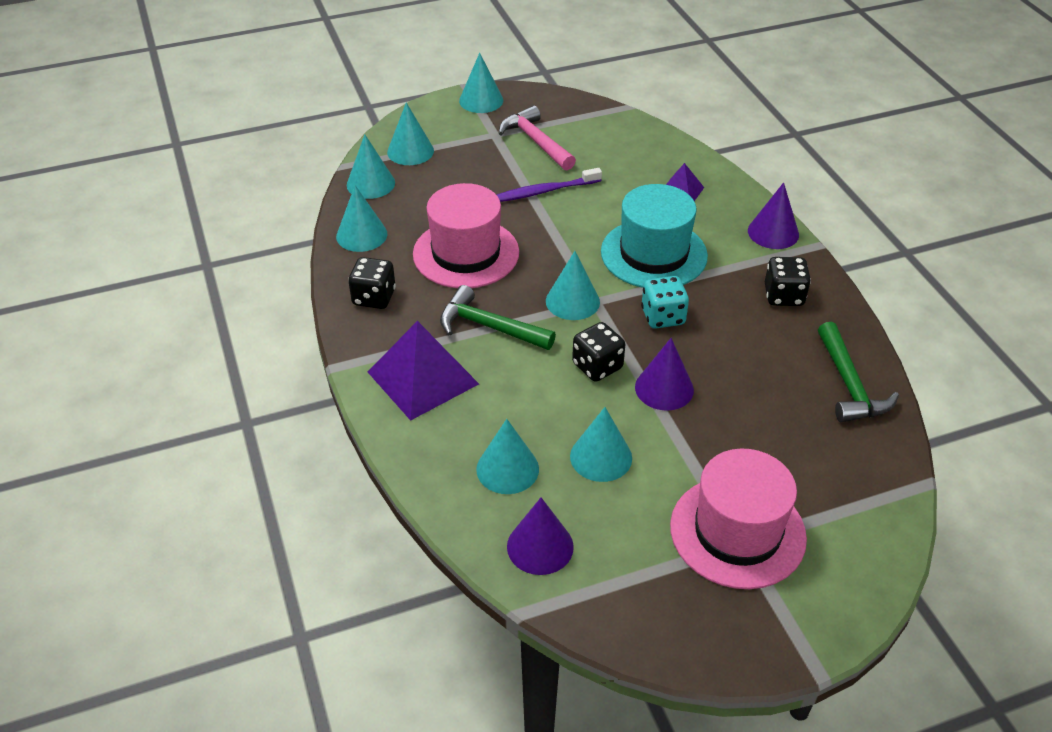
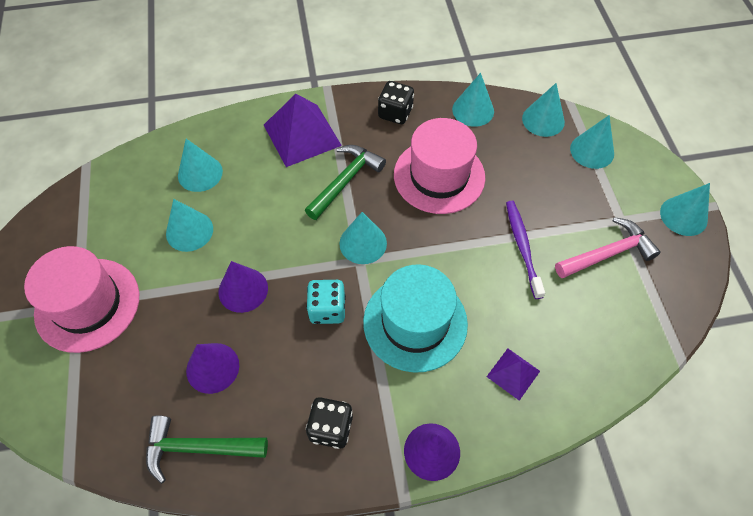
camera: 100 degrees right, 15 degrees up
purple cone [507,498,574,575] -> purple cone moved to [186,343,239,394]
black dice [572,322,625,382] -> none

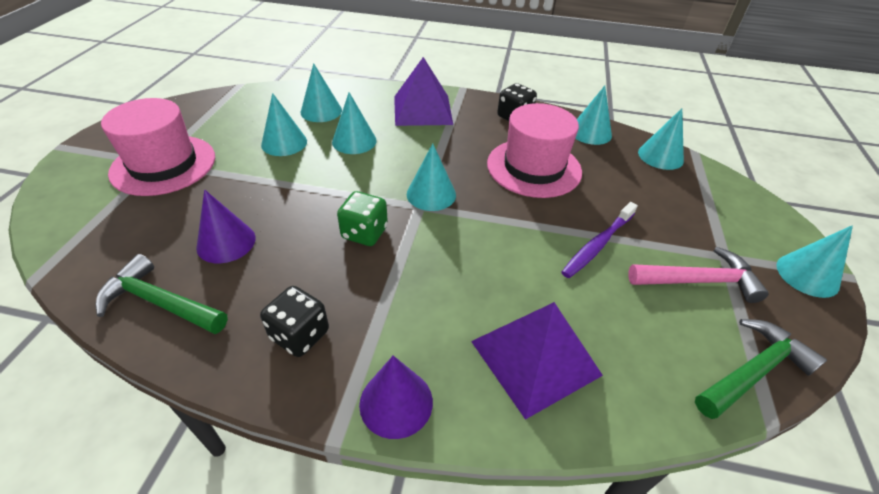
camera: 20 degrees right, 15 degrees down
purple cone [218,261,268,313] -> none
green hammer [305,145,386,220] -> green hammer moved to [695,319,827,419]
turquoise dice [306,280,346,324] -> green dice [337,191,388,246]
turquoise hat [363,264,468,373] -> none
purple pyramid [487,348,540,401] -> purple pyramid [471,302,603,420], size x1.90
purple toothbrush [506,201,545,299] -> purple toothbrush turned 150 degrees counterclockwise [561,202,638,278]
turquoise cone [570,115,614,169] -> turquoise cone moved to [332,92,377,154]

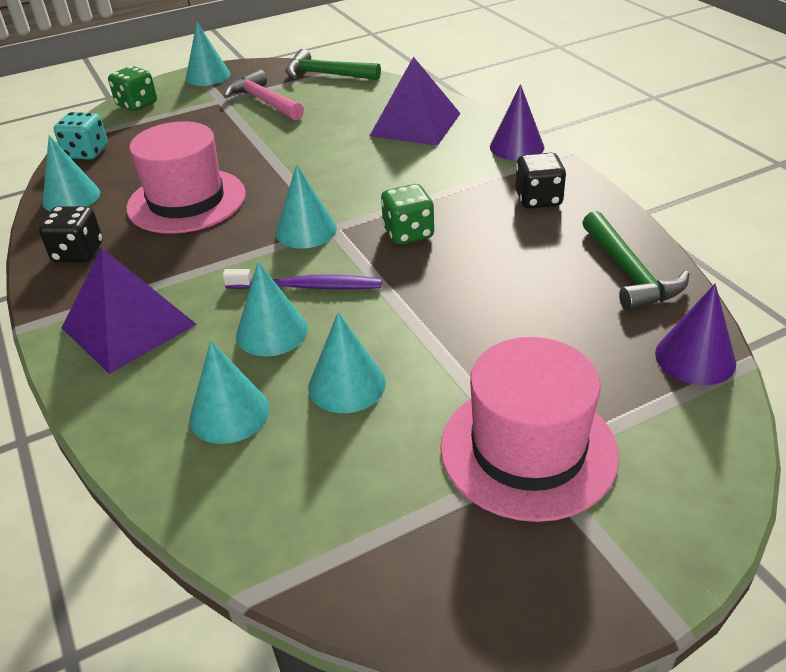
camera: 125 degrees left, 5 degrees down
purple cone [196,189,255,263] -> purple cone moved to [655,284,736,385]
purple toothbrush [561,202,638,278] -> purple toothbrush moved to [223,269,382,289]
turquoise cone [638,108,684,170] -> turquoise dice [54,112,108,160]
none -> green dice [108,66,157,111]

